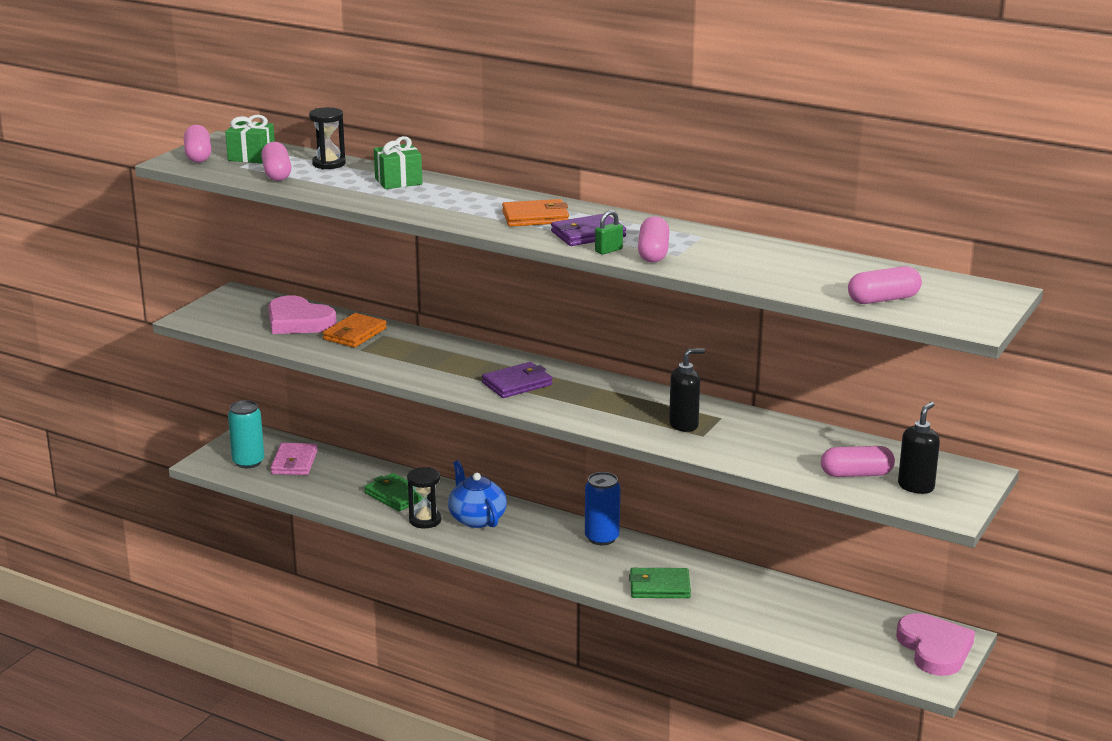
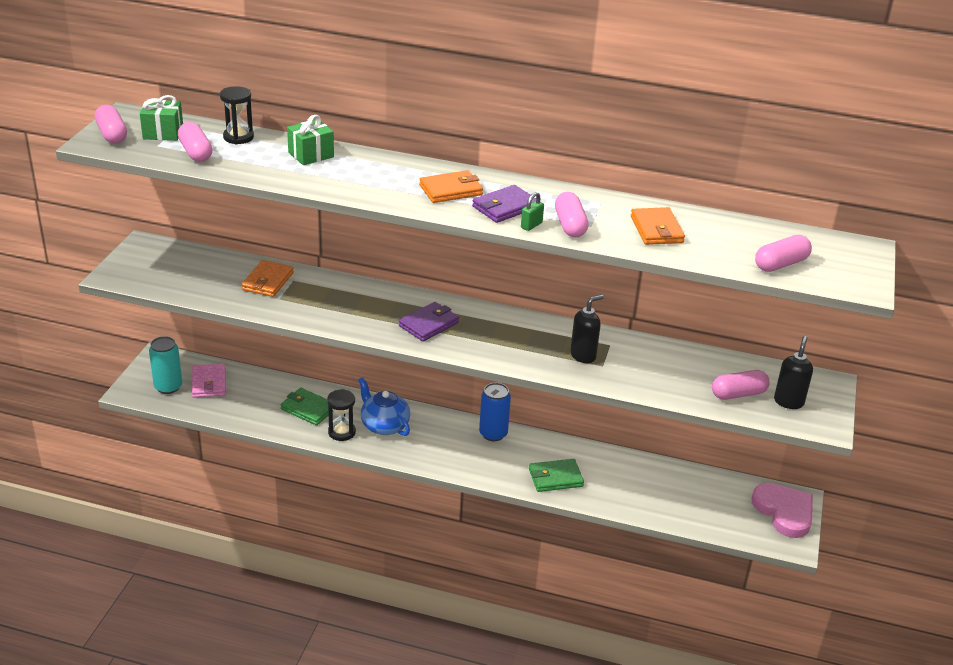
camera: 15 degrees left, 10 degrees up
pink heart [268,295,337,334] -> none
none -> orange wallet [631,207,685,245]

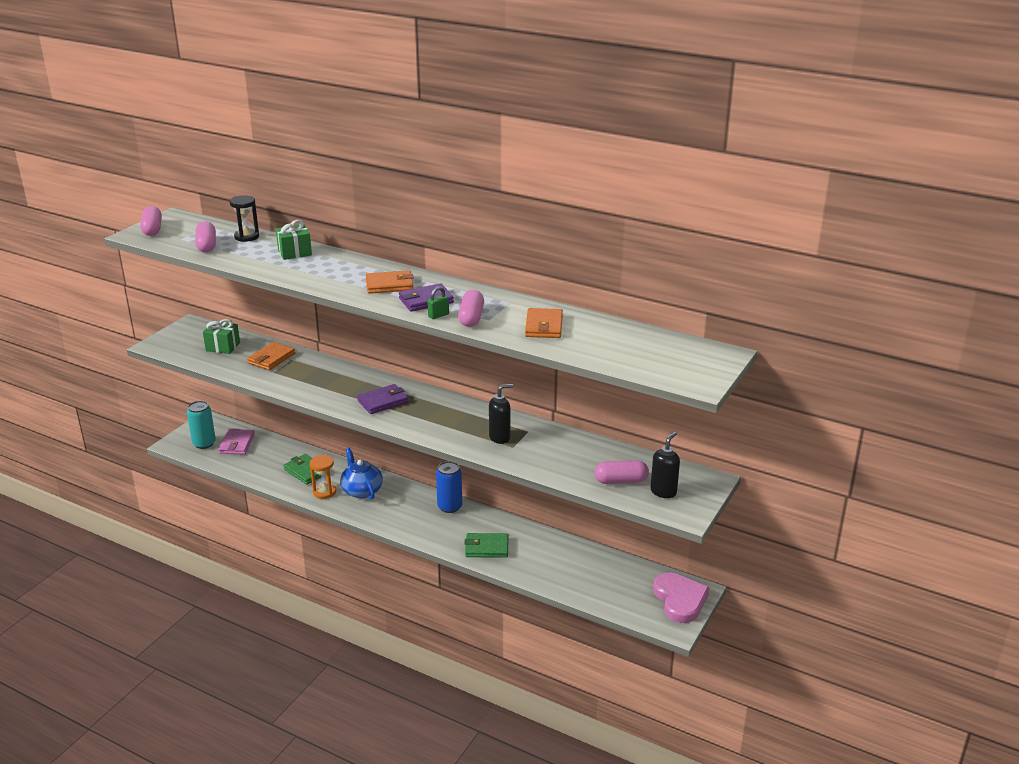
camera: 15 degrees right, 5 degrees down
green gift [140,95,183,141] -> green gift moved to [203,319,240,354]
black hourglass [327,389,356,441] -> orange hourglass [310,455,336,499]
pink capsule [755,235,812,272] -> none

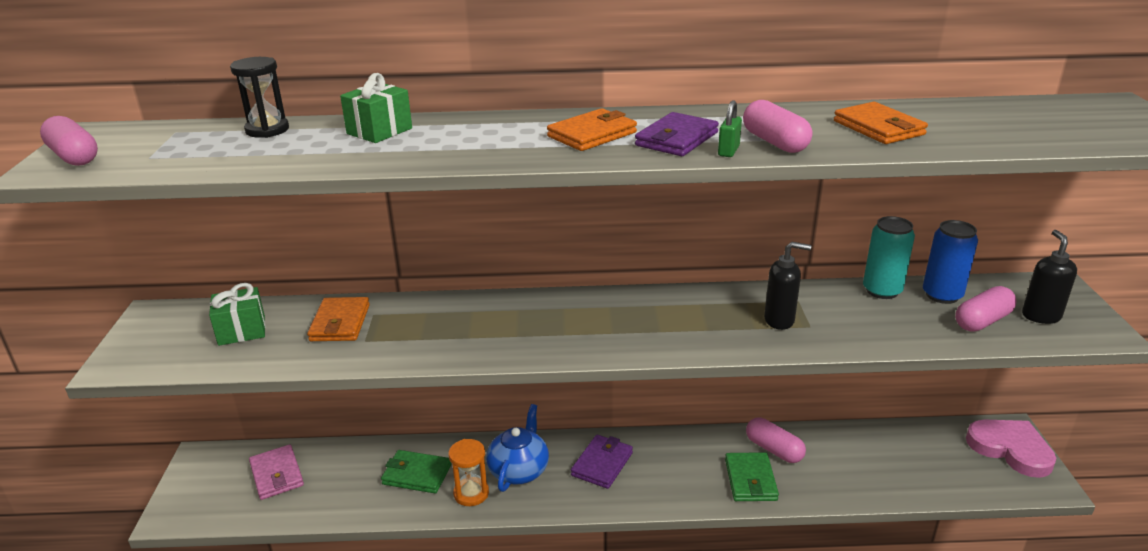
camera: 30 degrees left, 0 degrees up
turquoise can [187,401,216,449] -> turquoise can moved to [863,216,915,299]
pink capsule [195,221,216,252] -> pink capsule moved to [746,418,806,463]
blue teapot [340,448,383,500] -> blue teapot turned 75 degrees clockwise [486,404,549,492]
purple wallet [357,384,409,414] -> purple wallet moved to [571,435,633,489]
blue can [436,461,462,513] -> blue can moved to [923,220,978,304]
green wallet [464,533,509,558] -> green wallet turned 60 degrees counterclockwise [725,452,779,501]
black soap dispenser [489,384,514,444] -> black soap dispenser turned 60 degrees clockwise [764,242,811,330]

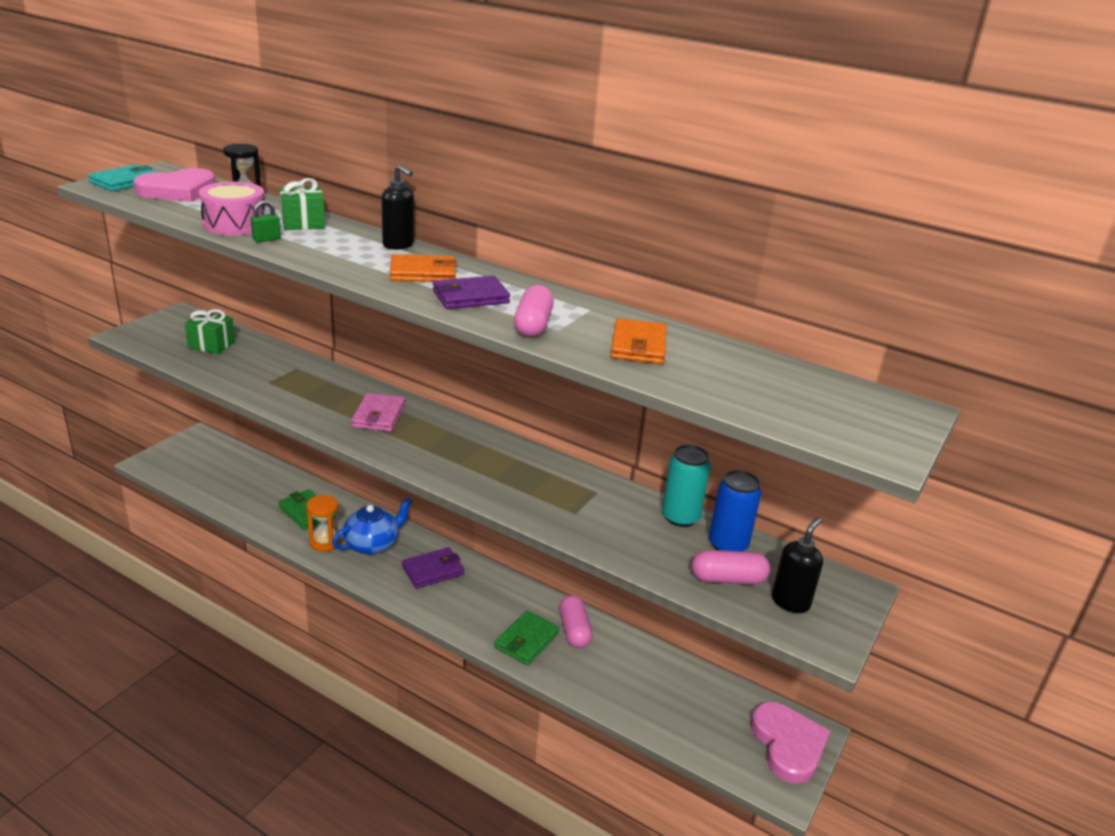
camera: 30 degrees right, 0 degrees up
pink capsule [40,116,98,166] -> turquoise wallet [88,164,156,191]
pink wallet [249,444,304,500] -> pink wallet moved to [351,393,405,432]
orange wallet [307,297,370,341] -> none
green padlock [718,100,742,157] -> green padlock moved to [251,200,281,243]
black soap dispenser [764,242,811,330] -> black soap dispenser moved to [381,165,414,250]
none -> pink heart [133,168,216,202]
none -> pink drum [199,182,265,235]

